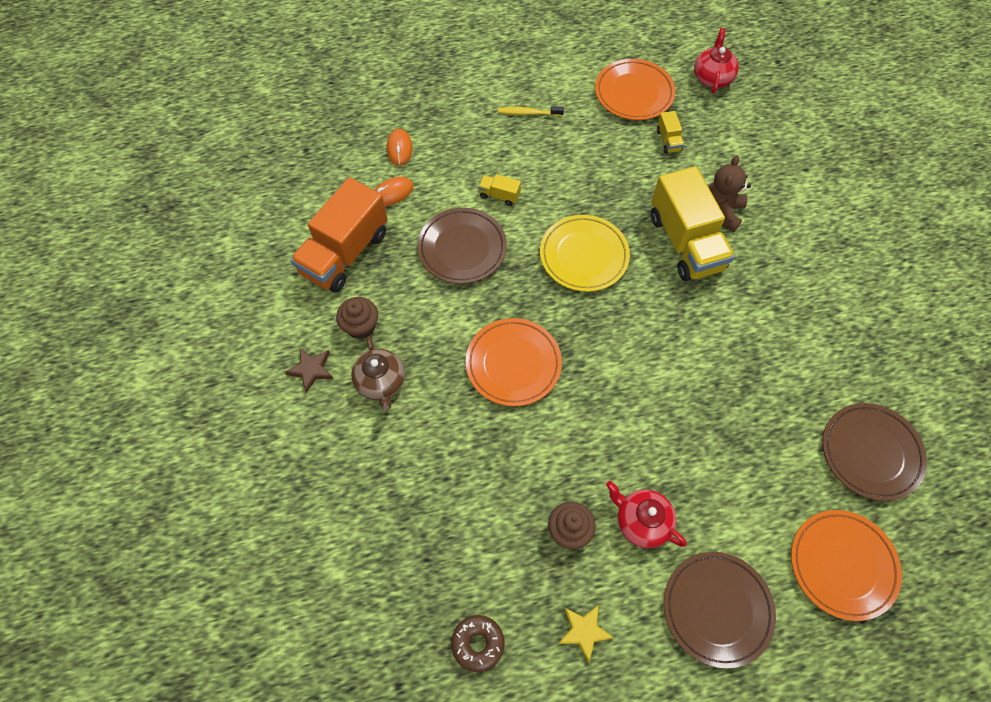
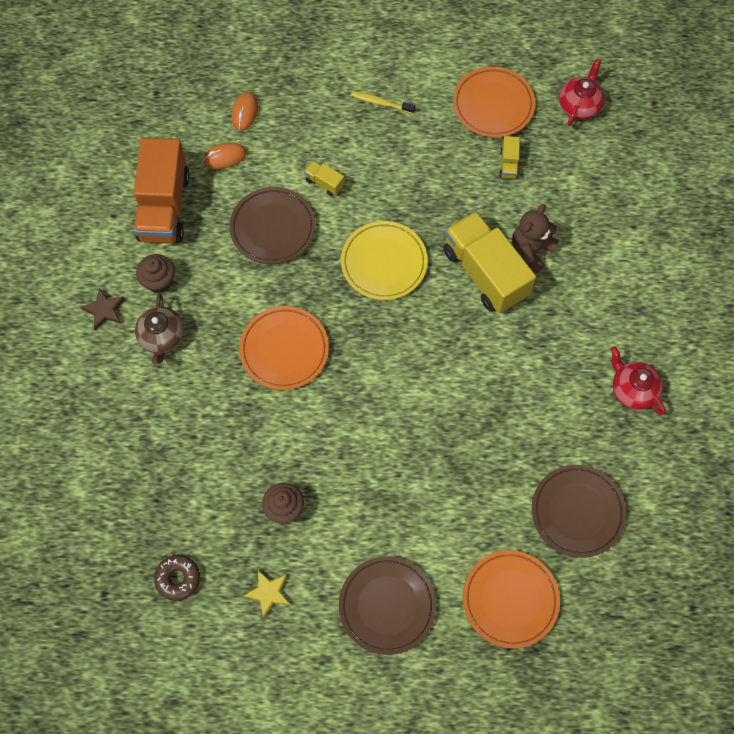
camera: 15 degrees right, 5 degrees up
orange truck [290,177,388,293] -> orange truck turned 45 degrees counterclockwise [134,138,190,243]
red teapot [606,481,687,548] -> red teapot moved to [611,346,666,415]
yellow truck [651,166,735,281] -> yellow truck turned 150 degrees clockwise [443,211,536,313]

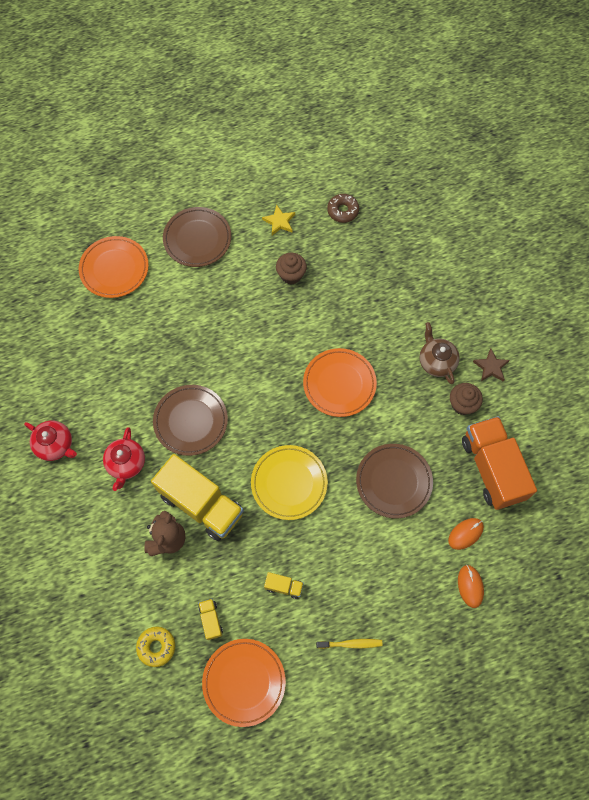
camera: 160 degrees right, 0 degrees up
yellow truck [304,161,345,196] -> yellow truck moved to [264,572,304,599]
brown plate [532,465,627,558] -> brown plate moved to [153,385,228,456]
red teapot [559,59,604,126] -> red teapot moved to [103,427,145,491]
none -> yellow donut [136,626,175,667]

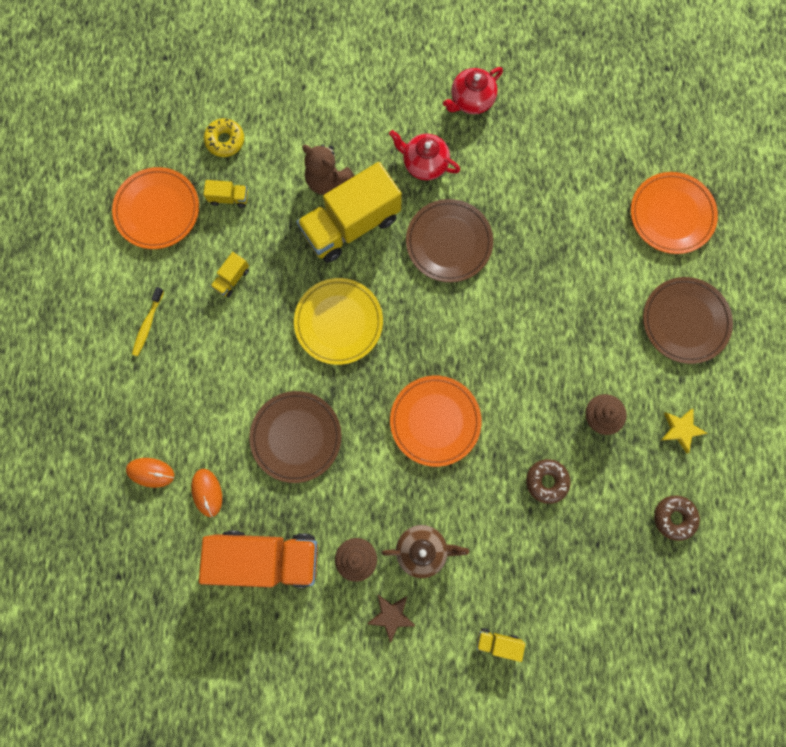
camera: 110 degrees right, 10 degrees up
none -> yellow truck [476,628,525,662]
none -> brown donut [526,459,571,504]

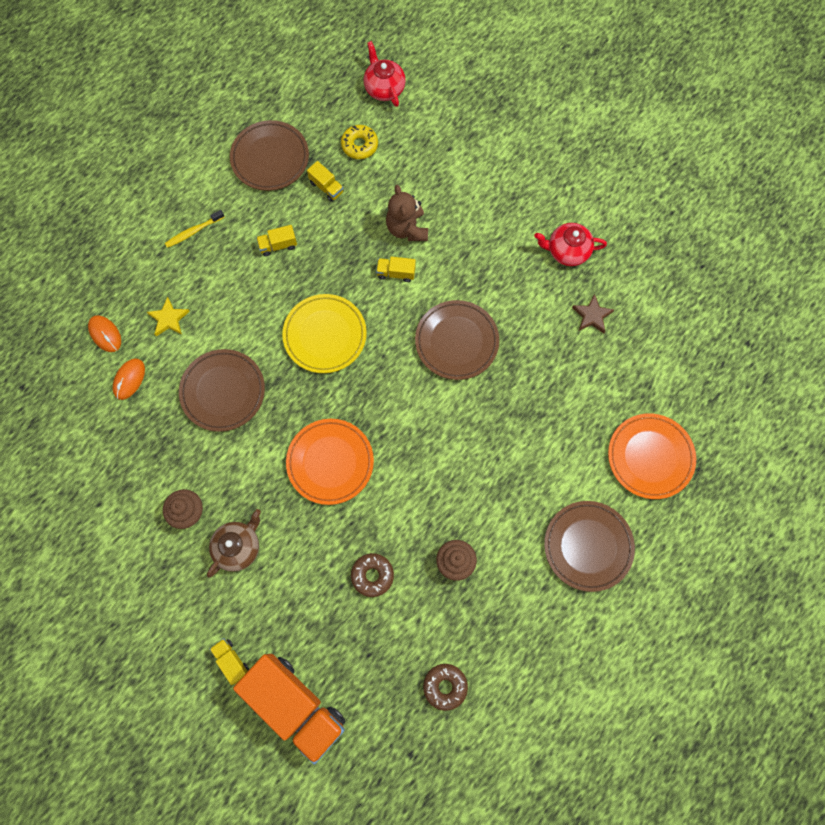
camera: 40 degrees right, 5 degrees down
orange plate [112,167,199,249] -> brown plate [230,120,309,191]
orange truck [199,531,318,588] -> orange truck moved to [233,654,345,765]
yellow truck [297,162,402,263] -> yellow truck [376,257,416,282], size x0.41
brown star [368,595,415,643] -> brown star moved to [572,294,614,333]
brown teapot [381,525,469,578] -> brown teapot turned 90 degrees counterclockwise [207,509,261,578]
red teapot [389,130,460,180] -> red teapot moved to [364,41,406,107]
yellow star [662,408,707,454] -> yellow star moved to [147,297,190,336]

